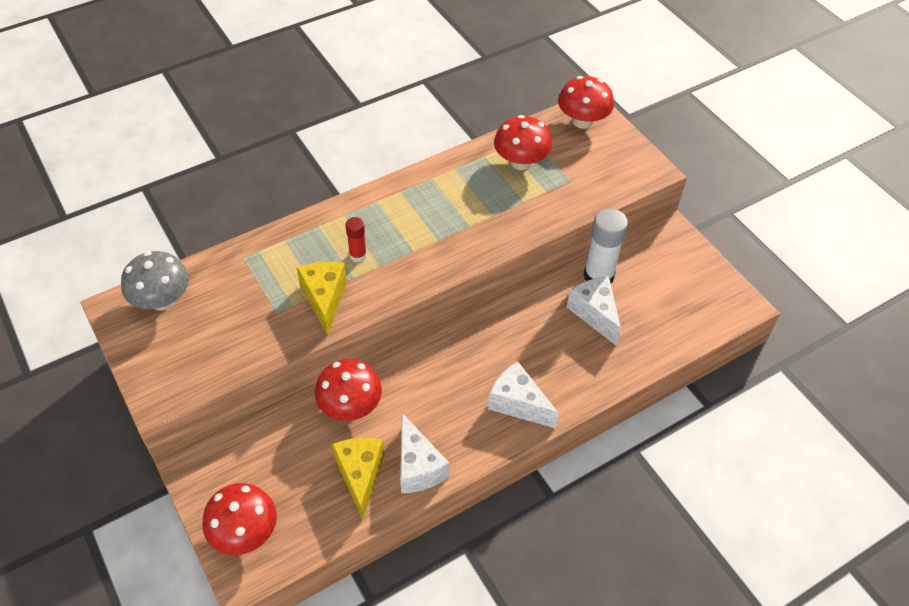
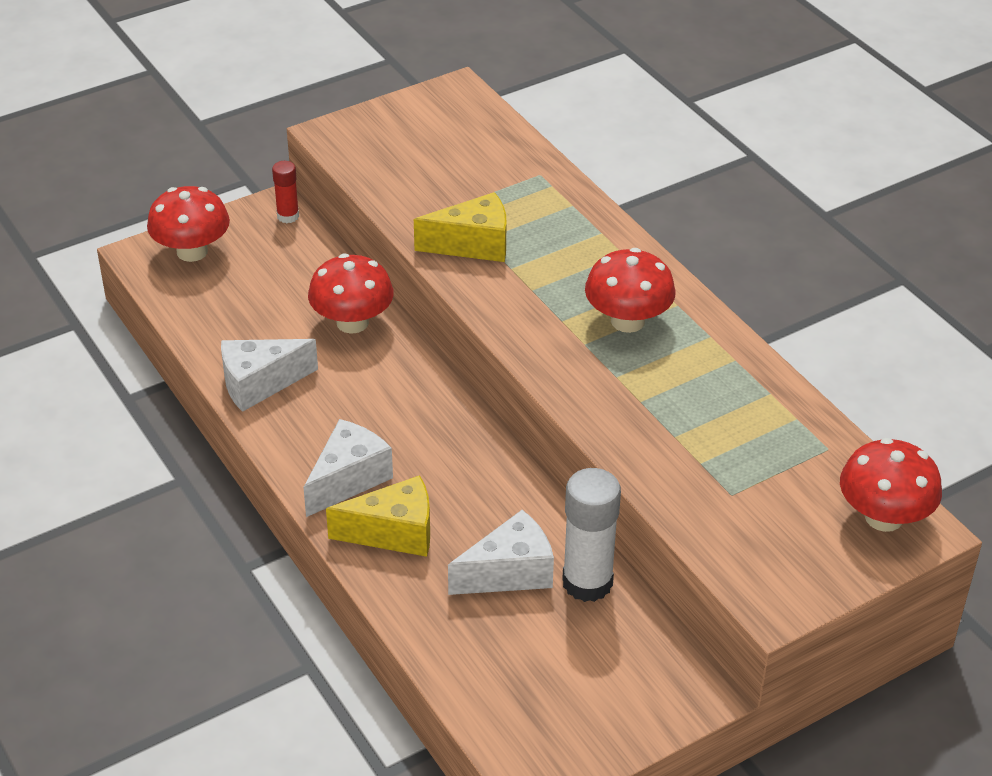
camera: 90 degrees right, 10 degrees down
grey mushroom [121,251,189,310] -> none
yellow cheese [332,438,384,520] -> yellow cheese moved to [326,475,430,557]
red glue stick [345,217,367,262] -> red glue stick moved to [272,161,299,223]
red mushroom [494,115,552,170] -> red mushroom moved to [585,248,676,333]

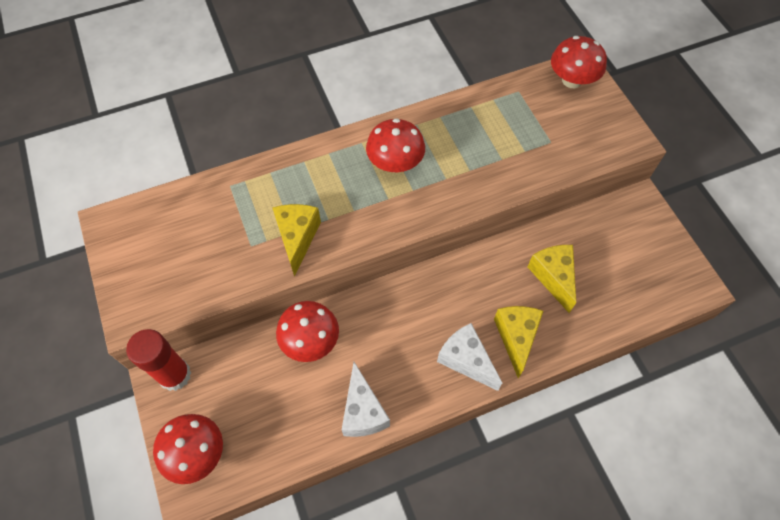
camera: 80 degrees left, 20 degrees up
red glue stick [272,161,299,223] -> red glue stick [126,329,191,391], size x1.86
white cheese [448,510,554,595] -> yellow cheese [528,245,576,313]
white glue stick [562,468,621,602] -> none

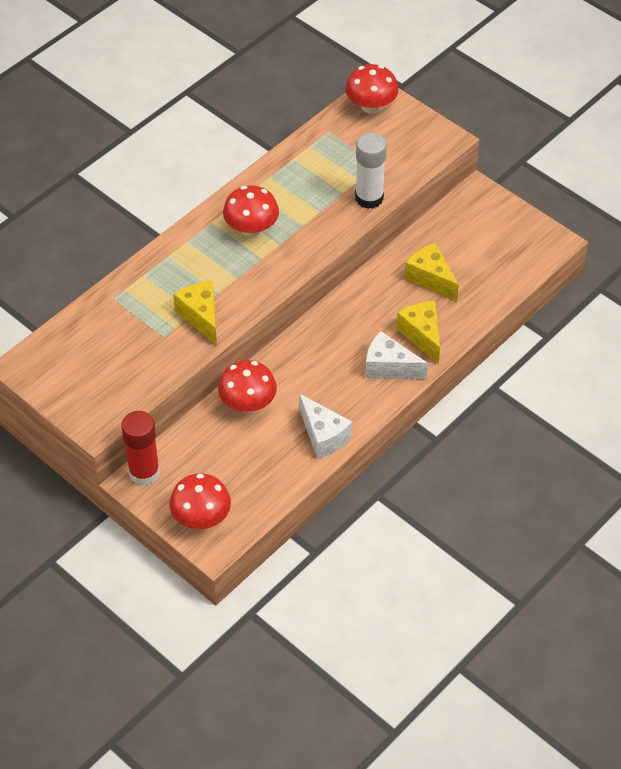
camera: 25 degrees left, 10 degrees down
none -> white glue stick [355,133,387,209]

